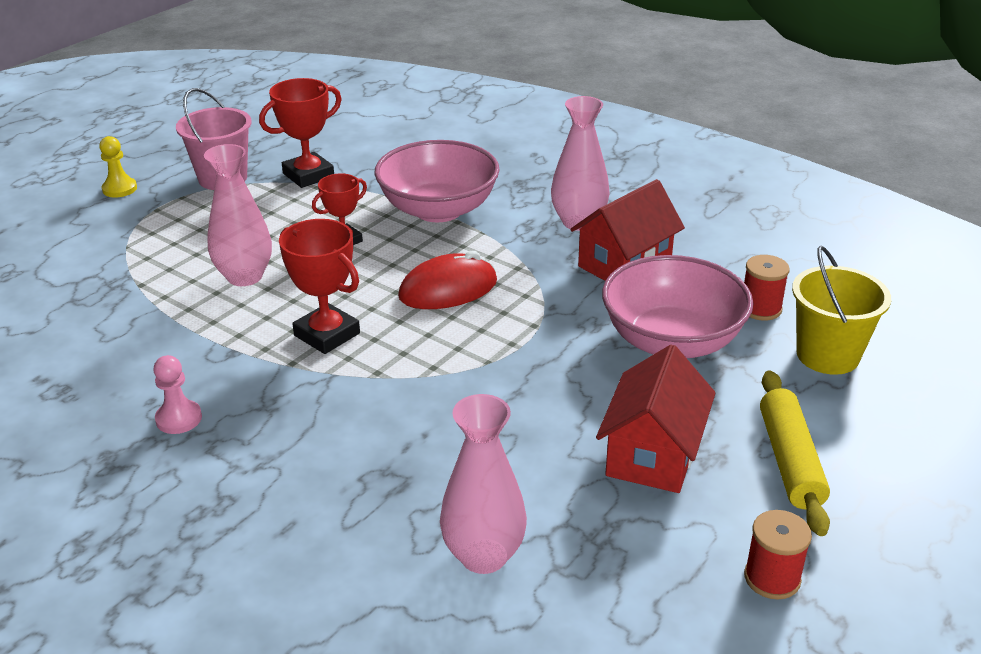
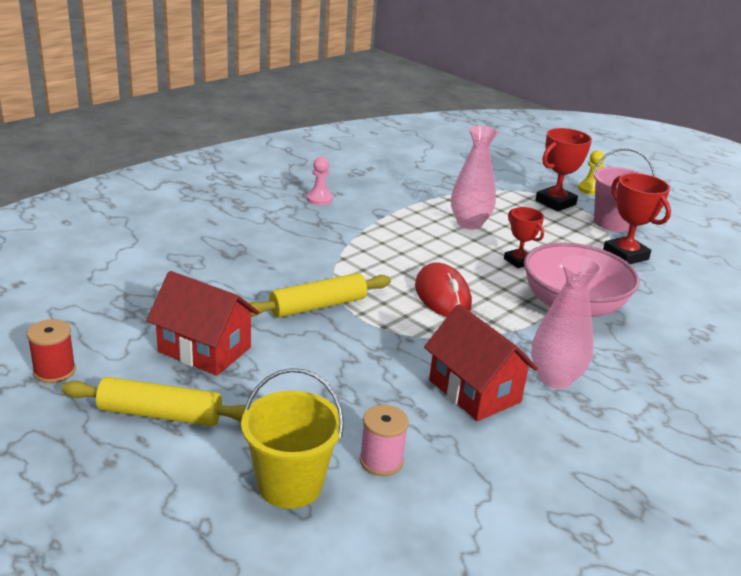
camera: 95 degrees right, 5 degrees down
red trophy [279,219,360,354] -> red trophy moved to [535,128,592,211]
pink vase [440,394,527,574] -> none
pink bowl [602,255,753,358] -> none
red spool [744,255,790,321] -> pink spool [359,405,409,476]
none -> yellow rolling pin [249,273,391,318]

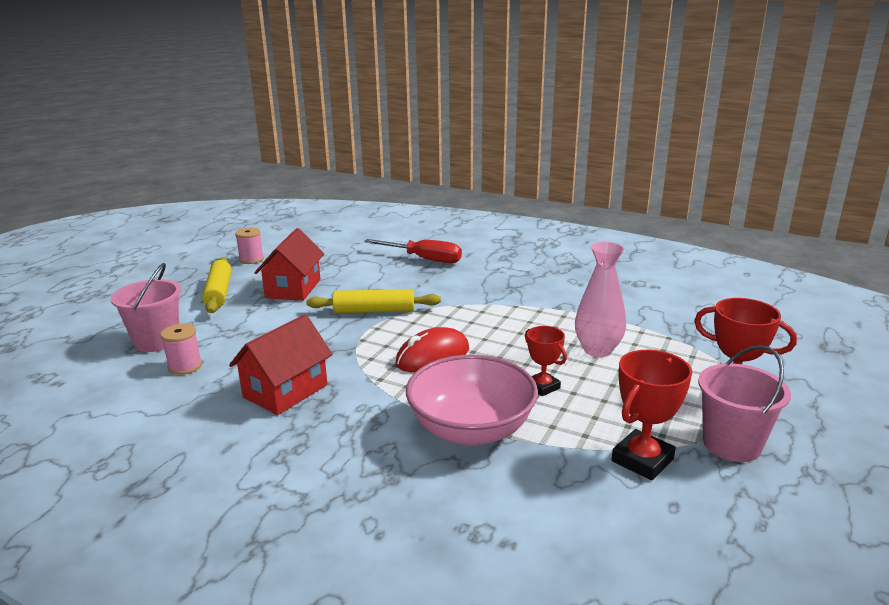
camera: 75 degrees right, 5 degrees down
red spool [27,319,76,383] -> pink spool [235,228,264,264]
yellow bucket [241,368,344,509] -> pink bucket [111,263,181,352]
yellow rolling pin [249,273,391,318] -> yellow rolling pin turned 45 degrees counterclockwise [306,289,441,313]
pink pawn [307,157,333,205] -> none
red trophy [504,207,544,268] -> red trophy turned 75 degrees counterclockwise [525,326,567,396]
pink vase [531,255,602,389] -> none
yellow pawn [578,150,605,195] -> none
none -> red screwdriver [364,239,462,263]

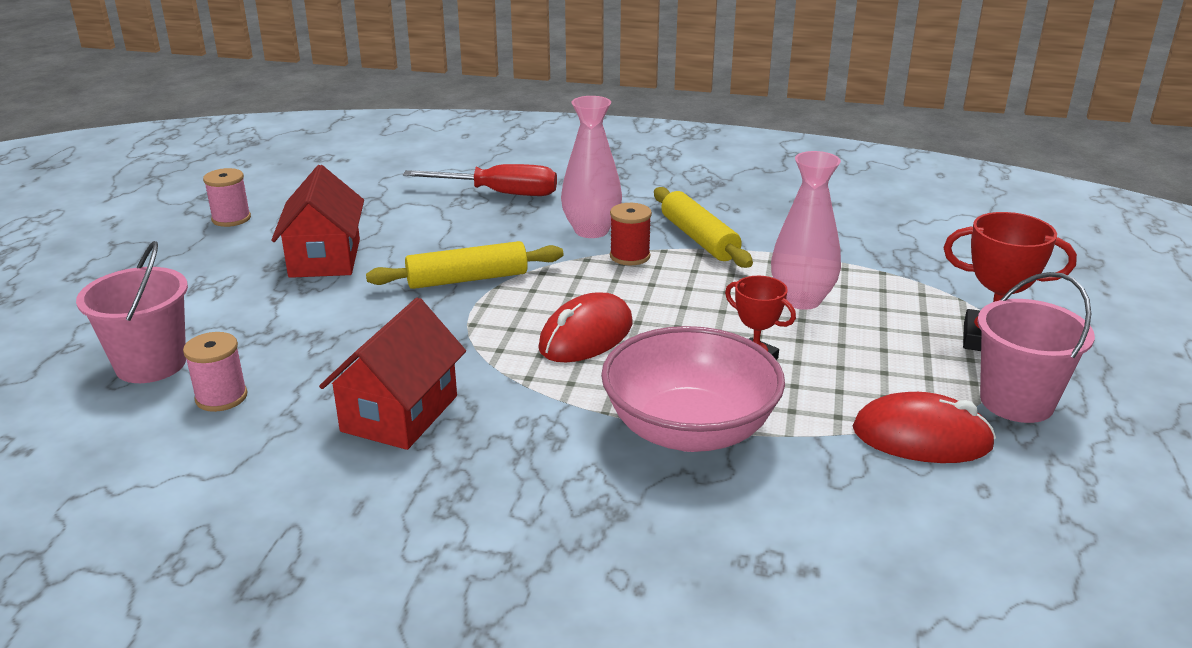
camera: 15 degrees left, 5 degrees up
yellow rolling pin [202,257,232,313] -> yellow rolling pin moved to [654,187,753,268]
red trophy [612,350,692,480] -> red mouse [853,392,996,463]
none -> pink vase [561,96,622,238]
none -> red spool [610,203,652,265]

